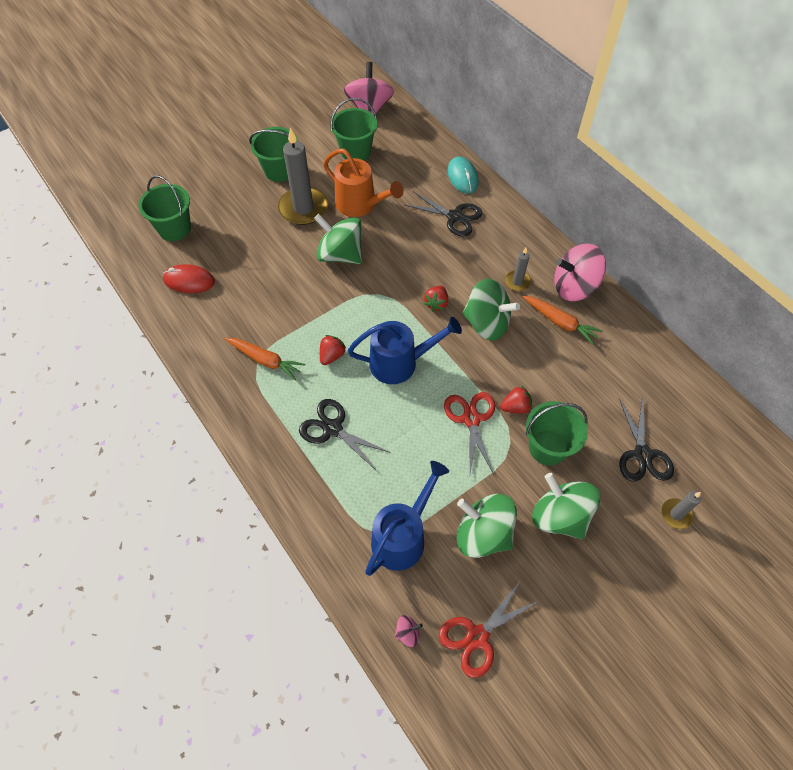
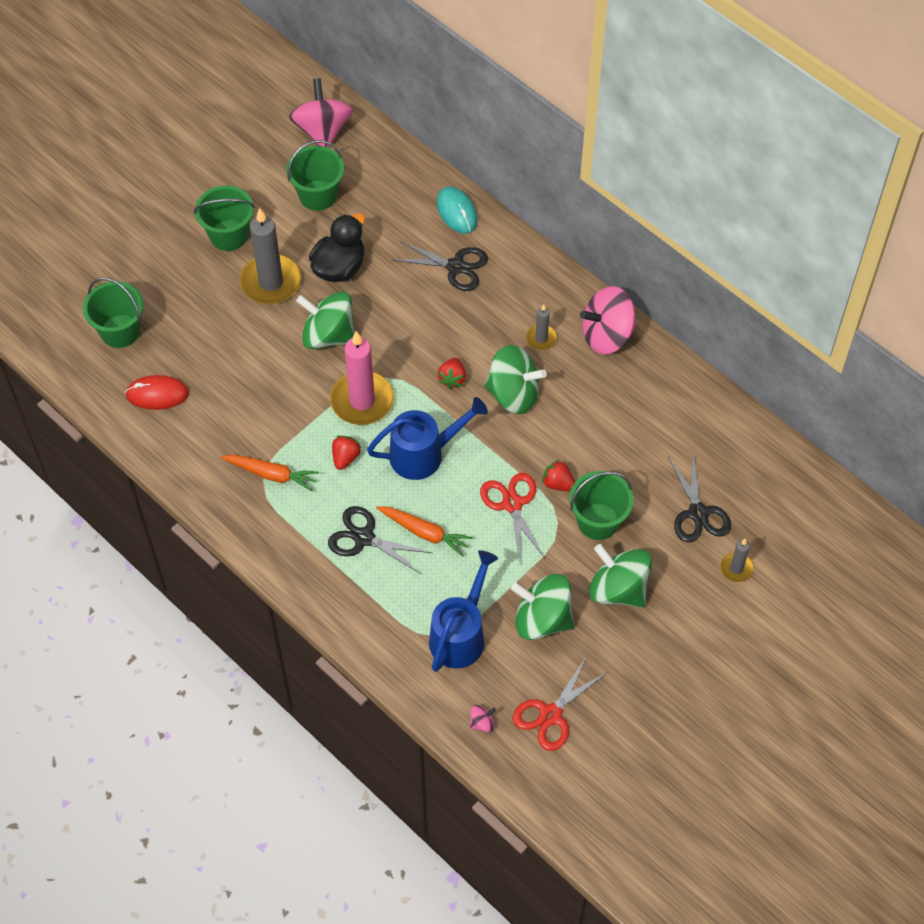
camera: 10 degrees left, 0 degrees up
orange watering can [323,149,404,217] -> black duck [309,213,365,282]
red strawberry [500,386,532,413] -> red strawberry turned 120 degrees counterclockwise [542,459,575,491]
orange carrot [523,296,603,345] -> orange carrot moved to [376,506,473,557]
none -> pink candle [330,331,394,425]

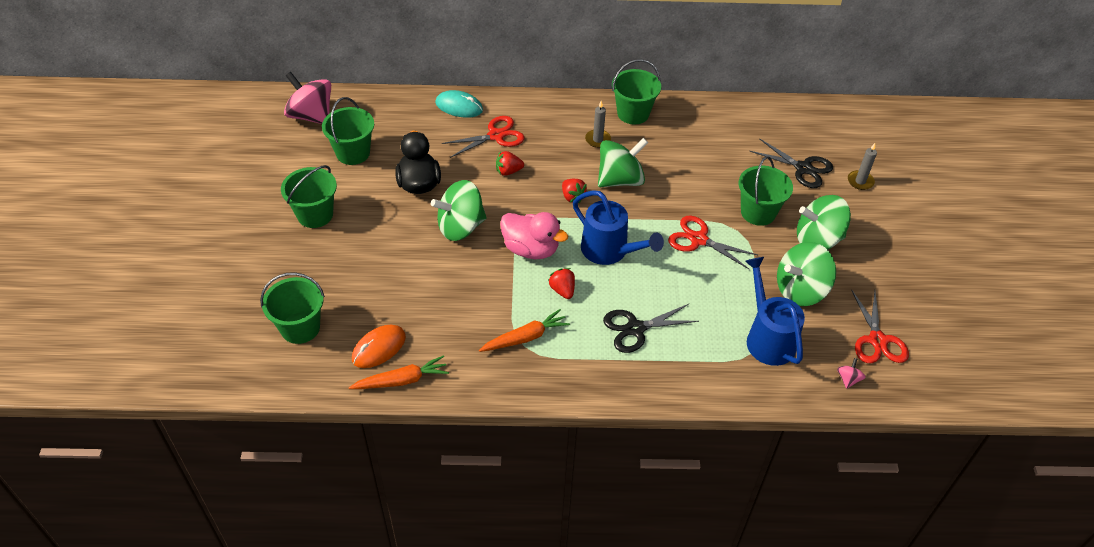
camera: 45 degrees left, 10 degrees down
red mouse [125,375,189,410] -> orange mouse [352,325,406,368]
grey candle [240,208,301,304] -> none
pink candle [330,331,394,425] -> pink duck [500,212,568,259]
blue watering can [367,397,488,480] -> blue watering can turned 105 degrees clockwise [573,190,664,265]
orange carrot [376,506,473,557] -> orange carrot moved to [349,355,449,389]
black scissors [392,240,488,291] -> red scissors [442,116,524,158]
red strawberry [542,459,575,491] -> red strawberry moved to [496,151,524,176]
pink spinning top [580,286,636,354] -> green bucket [612,59,661,124]

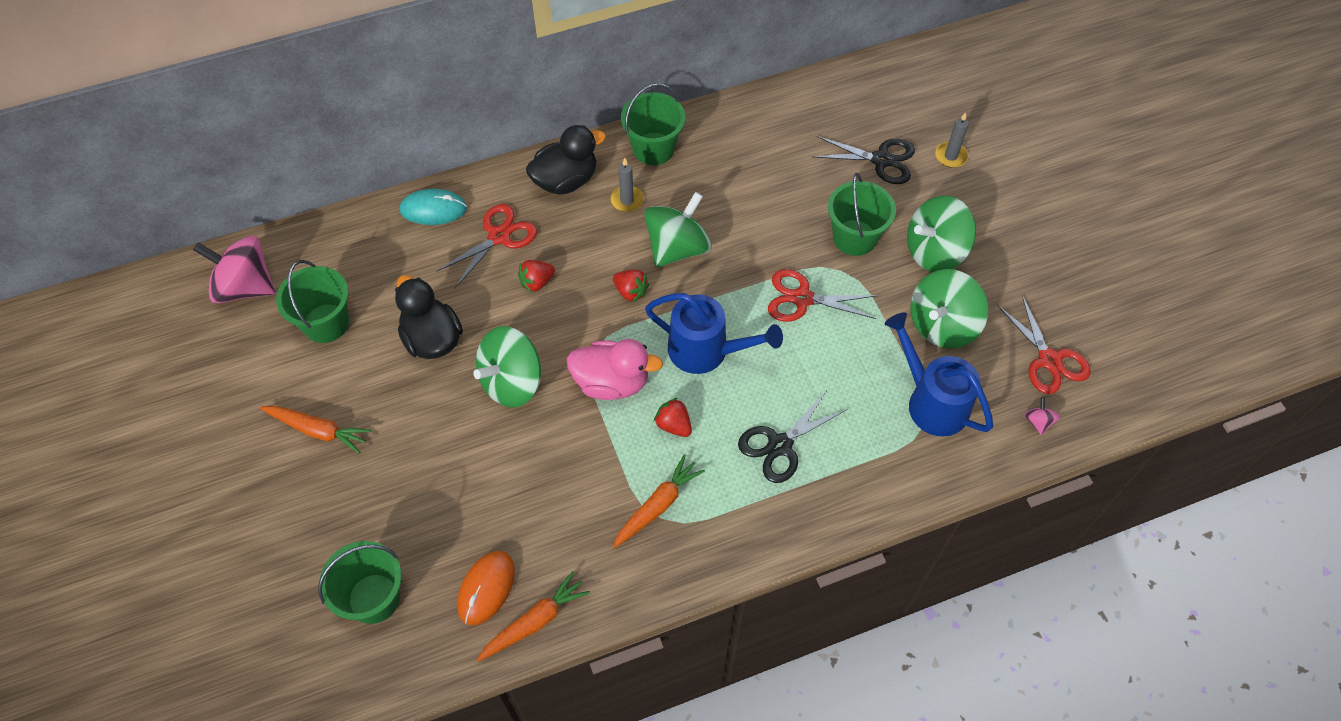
camera: 20 degrees left, 10 degrees up
green bucket [281,165,337,228] -> orange carrot [260,406,371,453]
none -> black duck [526,125,606,194]

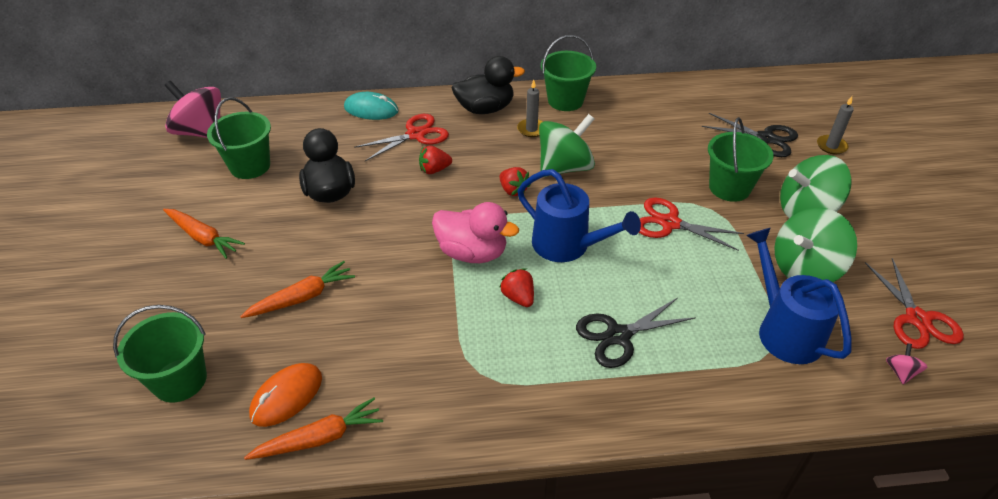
camera: 15 degrees right, 15 degrees down
green spinning top [473,326,541,408] -> none
orange carrot [612,454,705,548] -> orange carrot moved to [240,261,355,318]

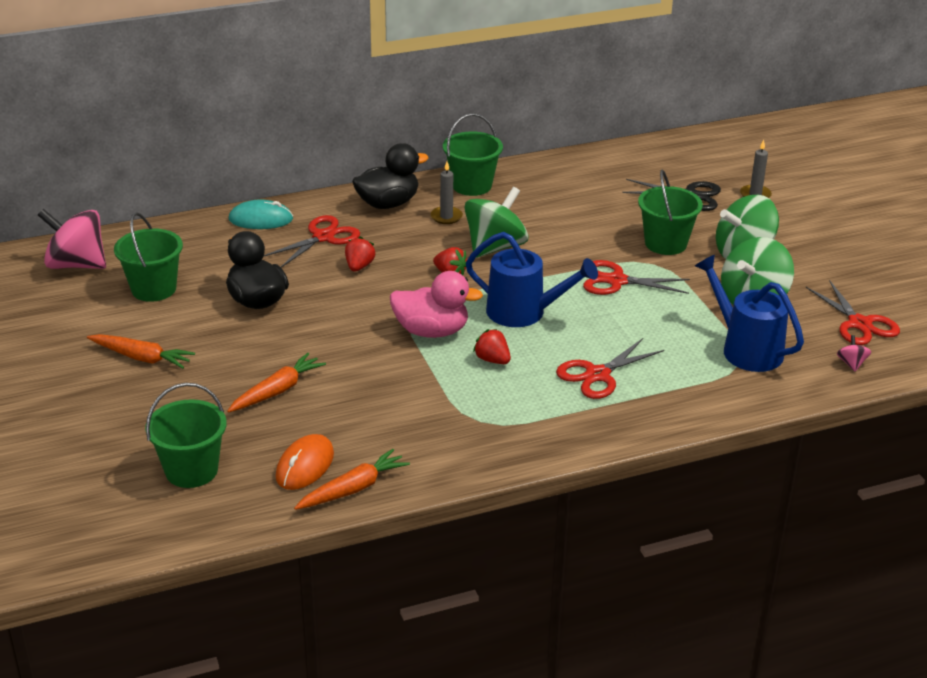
camera: 15 degrees left, 10 degrees down
red strawberry [419,145,452,174] -> red strawberry turned 135 degrees clockwise [345,237,375,271]
black scissors [576,298,696,368] -> red scissors [556,338,664,399]

